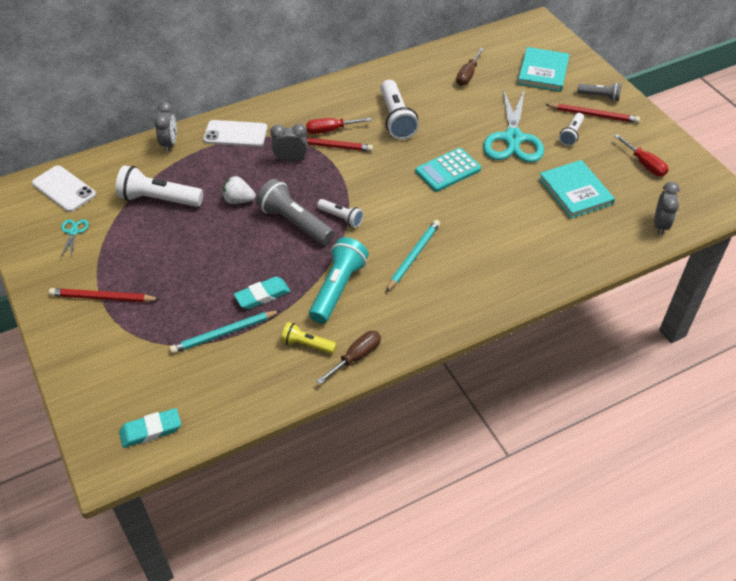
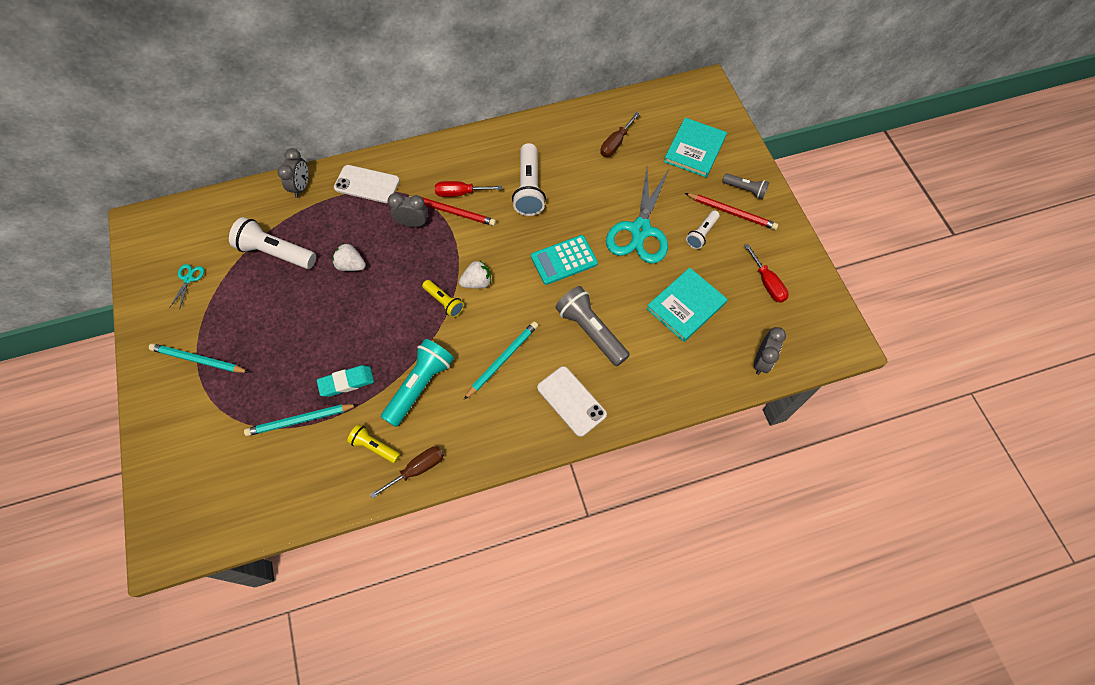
camera: 10 degrees right, 15 degrees up
white phone [32,165,96,212] -> white phone moved to [537,366,607,437]
red pencil [49,288,160,302] -> turquoise pencil [149,343,249,373]
turquoise eraser [119,408,181,448] -> none
grey flashlight [256,179,334,245] -> grey flashlight moved to [555,286,630,366]
white flashlight [317,199,364,228] -> yellow flashlight [422,280,464,318]
turquoise book [539,160,615,218] -> turquoise book turned 60 degrees clockwise [646,268,728,342]
none -> white strawberry [459,261,491,289]

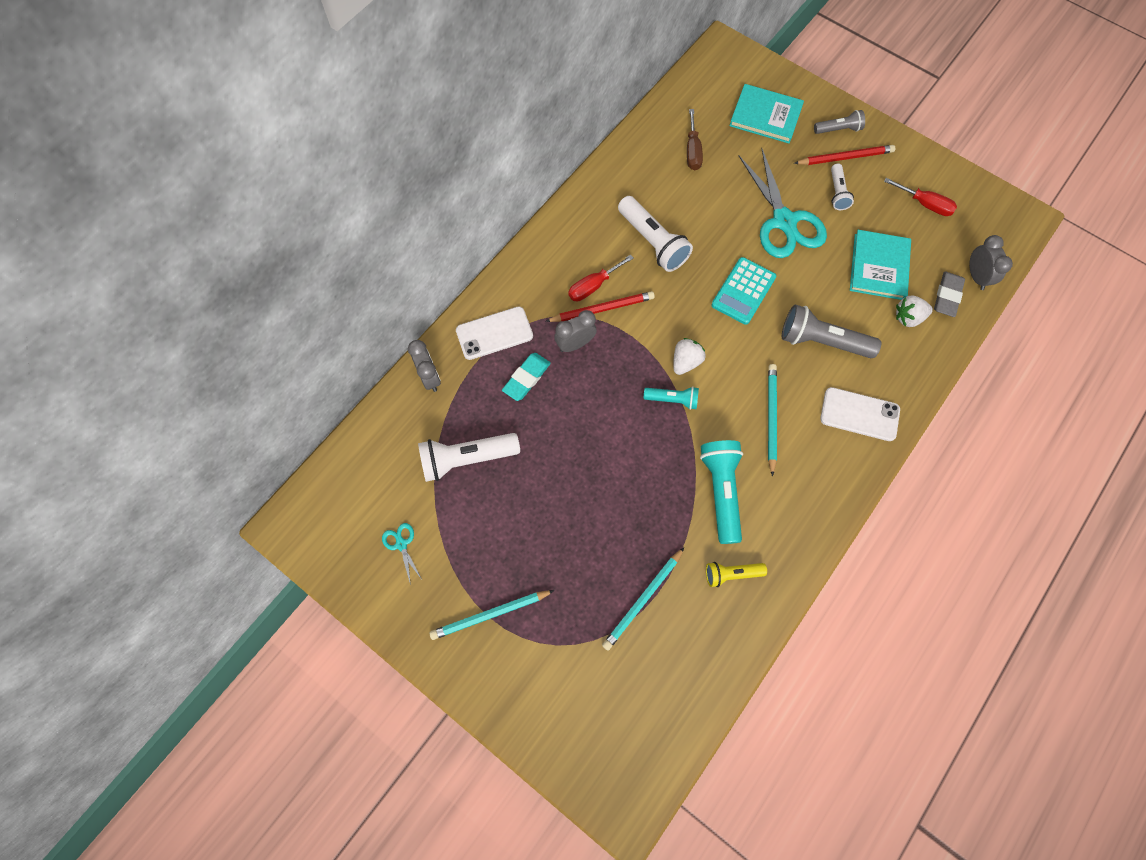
camera: 35 degrees left, 5 degrees up
turquoise eraser [317,365,374,397] -> turquoise eraser moved to [502,353,551,401]
white strawberry [332,243,366,271] -> white strawberry moved to [896,295,933,327]
brown screwdriver [370,446,444,499] -> none
yellow flashlight [422,280,464,318] -> turquoise flashlight [644,386,699,410]
turquoise book [664,118,727,178] -> turquoise book turned 60 degrees counterclockwise [729,84,804,143]
none -> grey eraser [934,272,965,317]

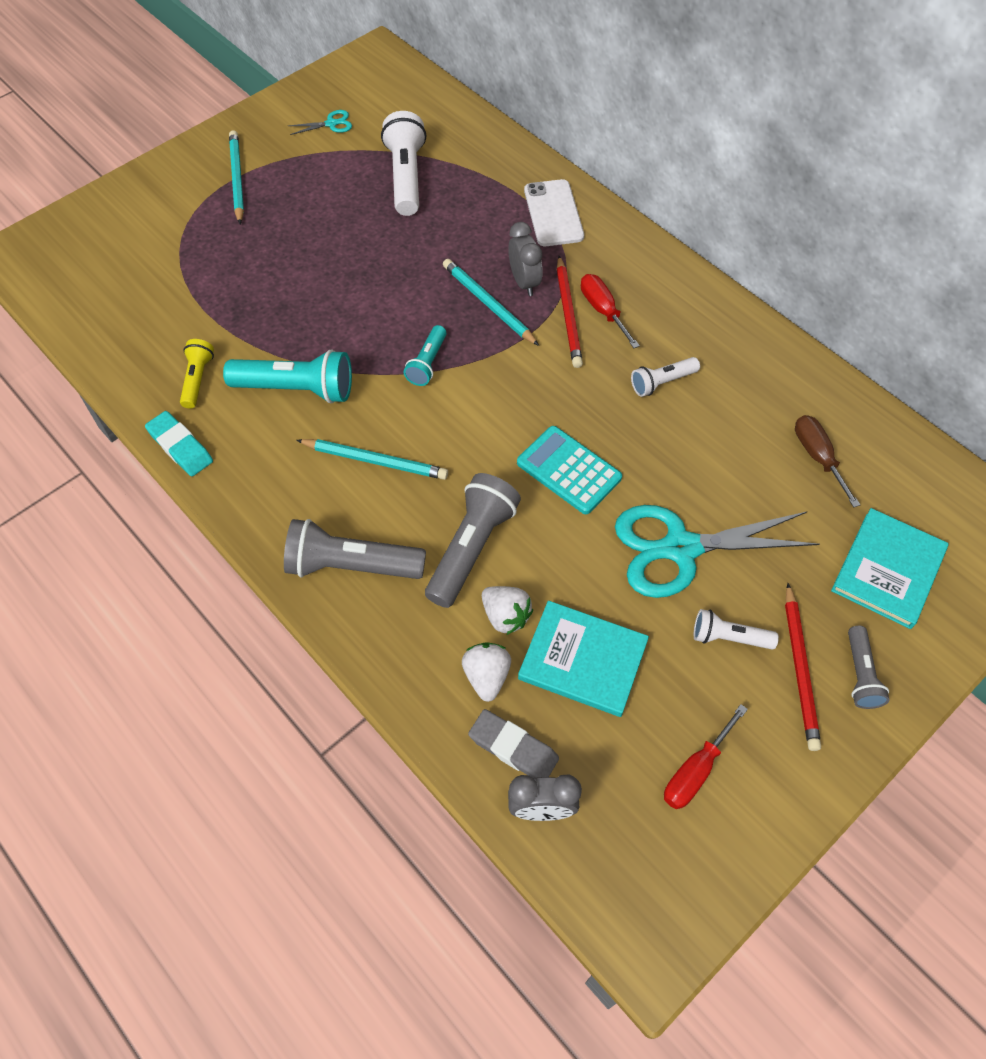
camera: 100 degrees right, 10 degrees down
grey clock [408,340,441,392] -> none
turquoise eraser [502,353,551,401] -> turquoise eraser moved to [145,411,213,476]
turquoise pencil [602,548,684,651] -> turquoise pencil moved to [443,259,539,346]
white flashlight [618,196,693,272] -> white flashlight [631,357,700,397], size x0.57
white strawberry [673,338,705,375] -> white strawberry moved to [482,586,533,635]
brown screwdriver [687,109,703,170] -> brown screwdriver turned 60 degrees clockwise [795,415,860,508]
white phone [820,387,900,441] -> grey flashlight [284,519,426,579]

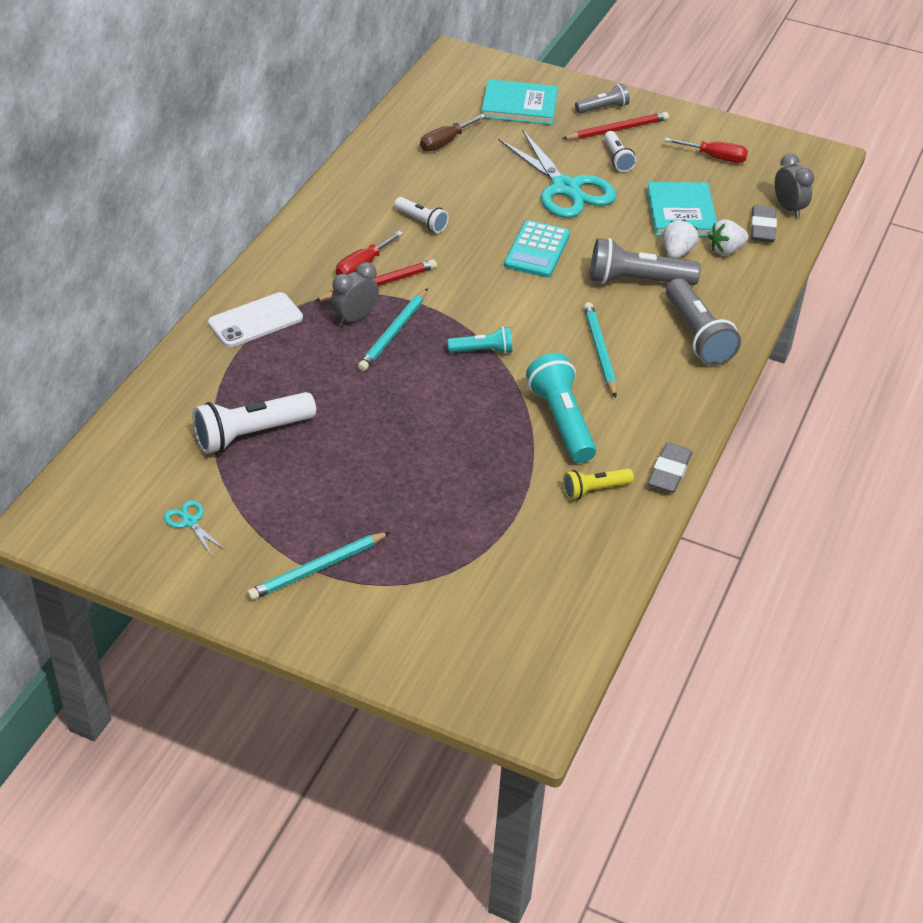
camera: 115 degrees left, 15 degrees down
turquoise eraser [145,411,213,476] -> grey eraser [648,443,693,493]

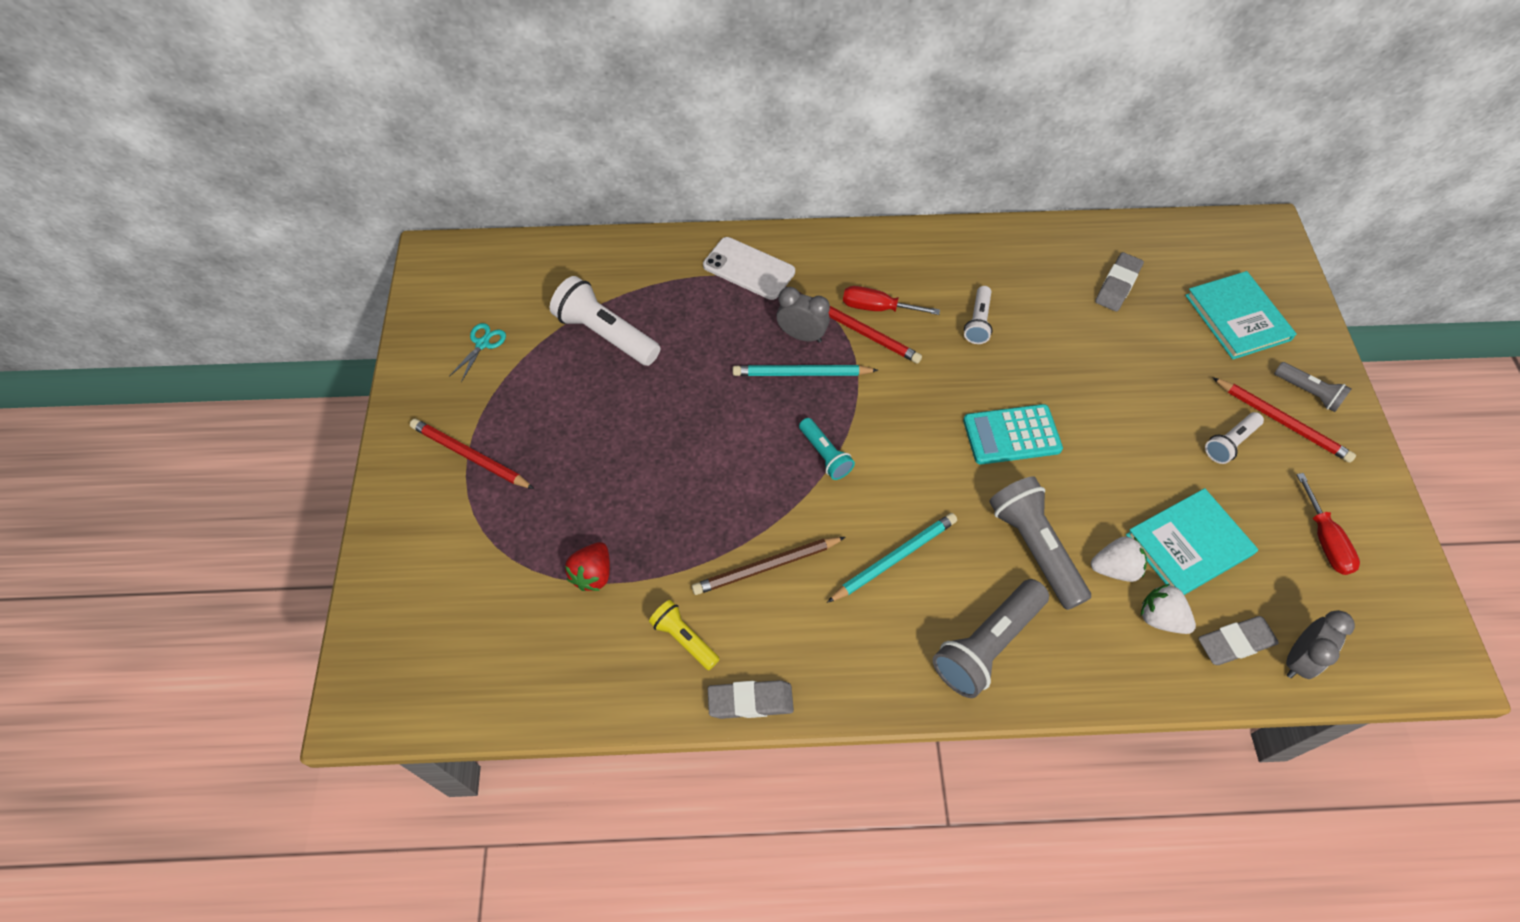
camera: 65 degrees right, 15 degrees up
turquoise pencil [247,532,390,600] -> red pencil [410,419,534,489]
brown screwdriver [420,114,486,151] -> grey eraser [1095,252,1144,311]
turquoise scissors [499,129,616,218] -> none
turquoise flashlight [526,353,596,463] -> brown pencil [692,537,845,595]
none -> red strawberry [565,542,610,591]

